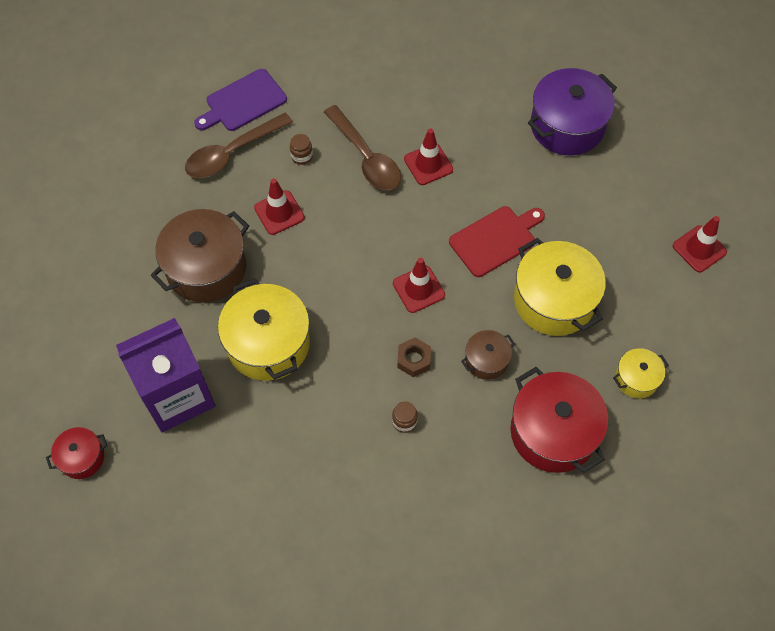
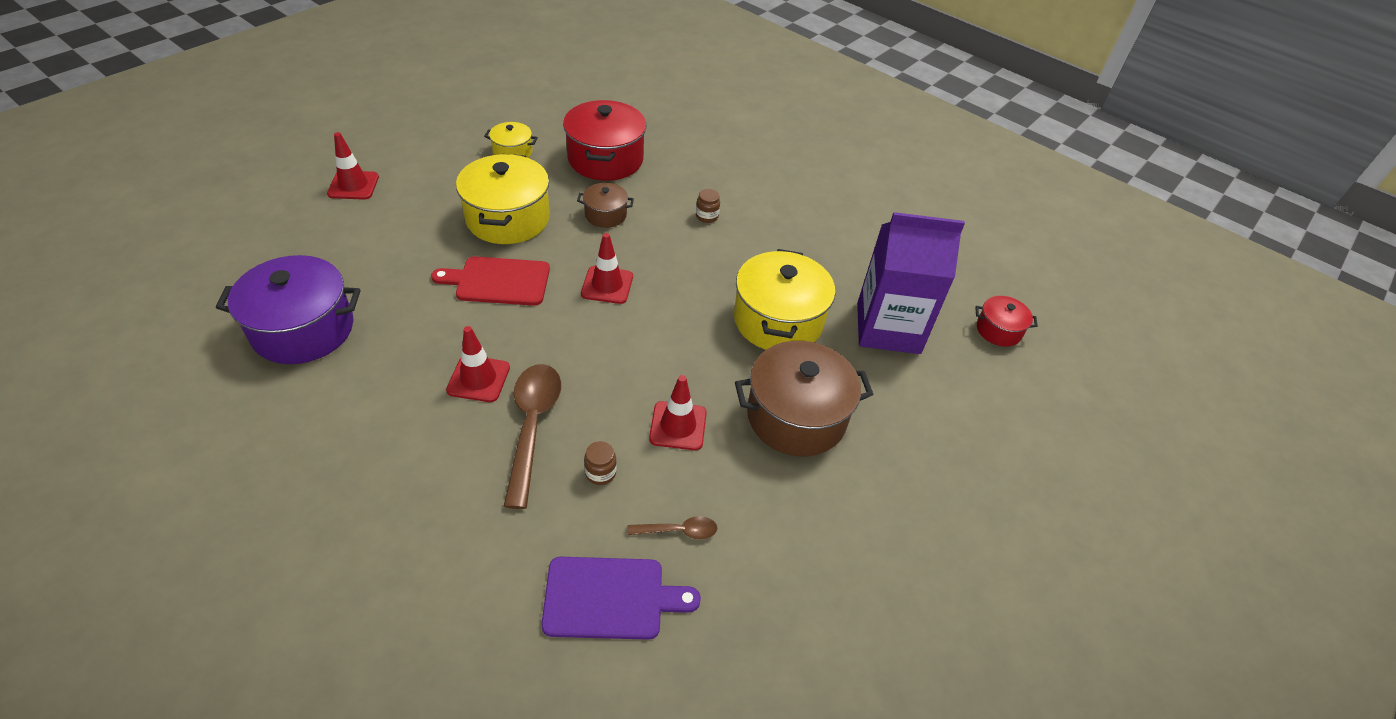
camera: 150 degrees left, 15 degrees down
brown spoon [185,113,293,178] -> brown spoon [627,516,717,539], size x0.50
brown nut [397,337,431,377] -> none

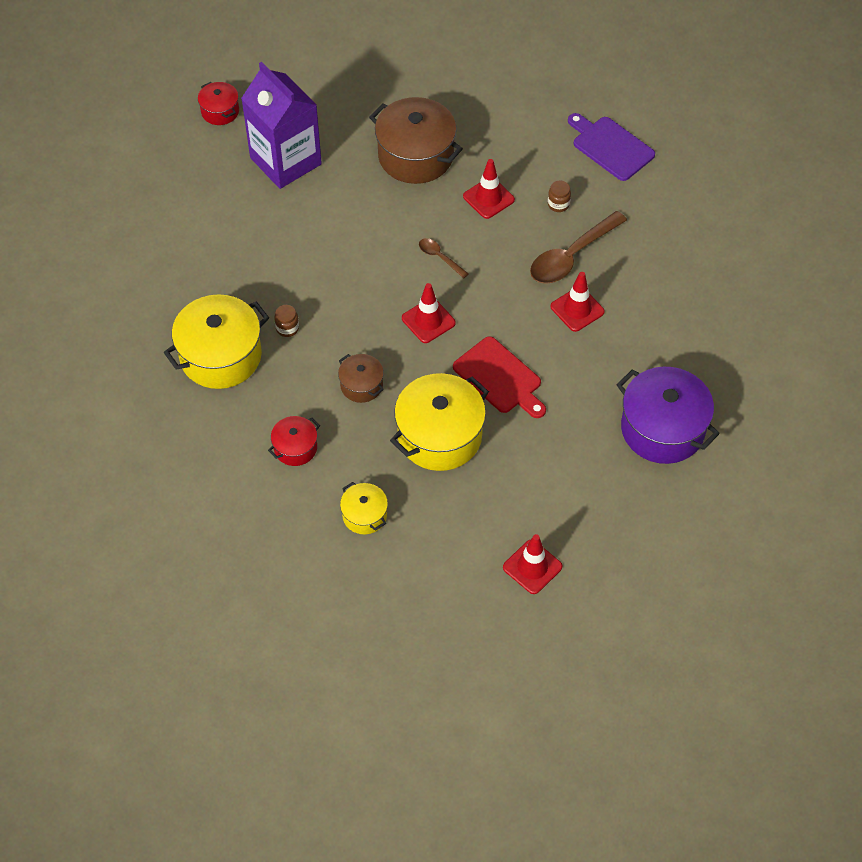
camera: 130 degrees left, 10 degrees up
red pot [563,100,646,181] -> red pot [268,416,320,466], size x0.51
brown spoon [627,516,717,539] -> brown spoon moved to [419,238,469,279]
yellow pot [734,249,835,350] -> yellow pot moved to [164,294,269,389]

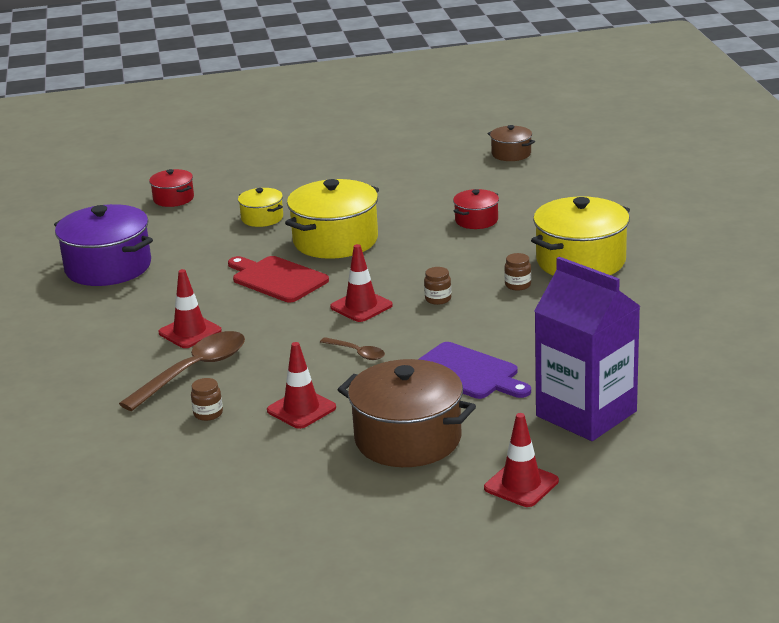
camera: 175 degrees right, 30 degrees down
red pot [198,82,239,125] -> red pot moved to [149,169,194,207]
brown pot [338,354,384,403] -> brown pot moved to [487,125,535,161]
yellow pot [340,482,388,534] -> yellow pot moved to [238,188,283,227]
red traffic cone [503,534,563,594] -> red traffic cone moved to [484,413,559,507]
purple cutting board [568,113,655,181] -> purple cutting board moved to [418,342,531,399]
none -> brown jar [424,267,451,305]

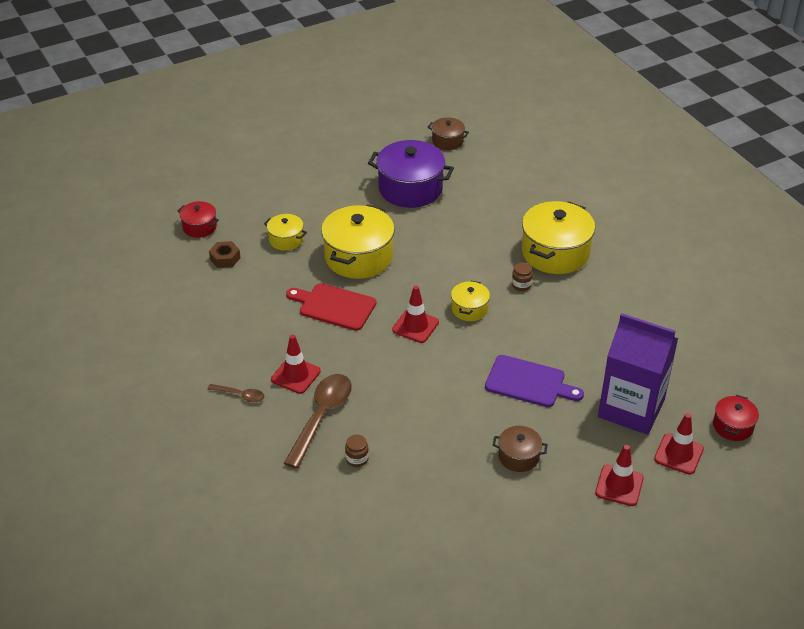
camera: 20 degrees left, 15 degrees up
purple pot [54,204,153,286] -> purple pot moved to [368,140,454,208]
red traffic cone [267,342,336,429] -> red traffic cone moved to [654,413,704,475]
brown spoon [320,337,385,360] -> brown spoon moved to [207,384,264,402]
brown pot [338,359,476,467] -> brown pot [493,426,548,472], size x0.51
brown jar [424,267,451,305] -> yellow pot [451,281,490,321]
red pot [453,189,499,229] -> red pot moved to [713,395,759,441]
none -> brown nut [209,241,241,268]

